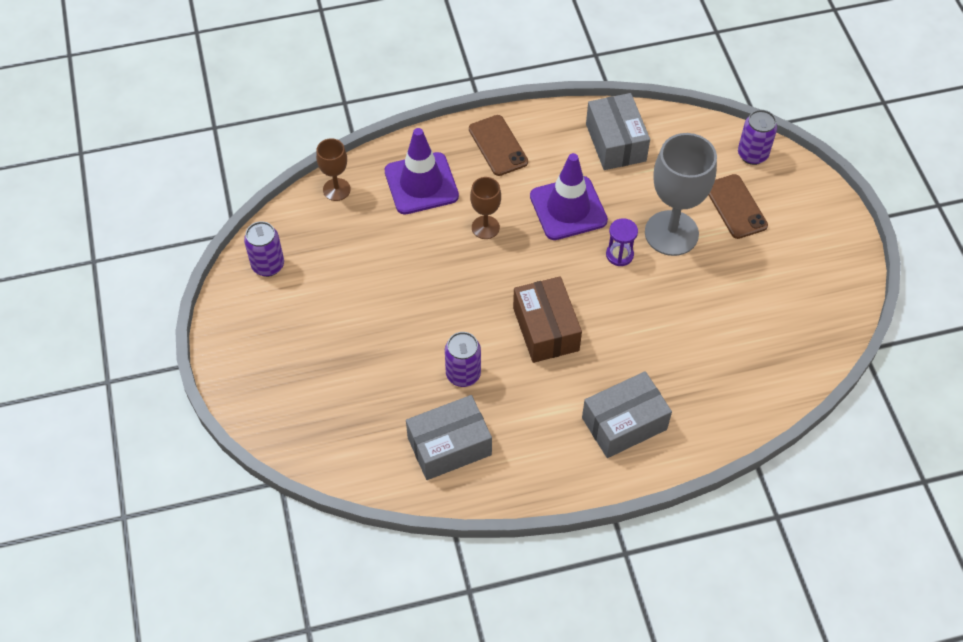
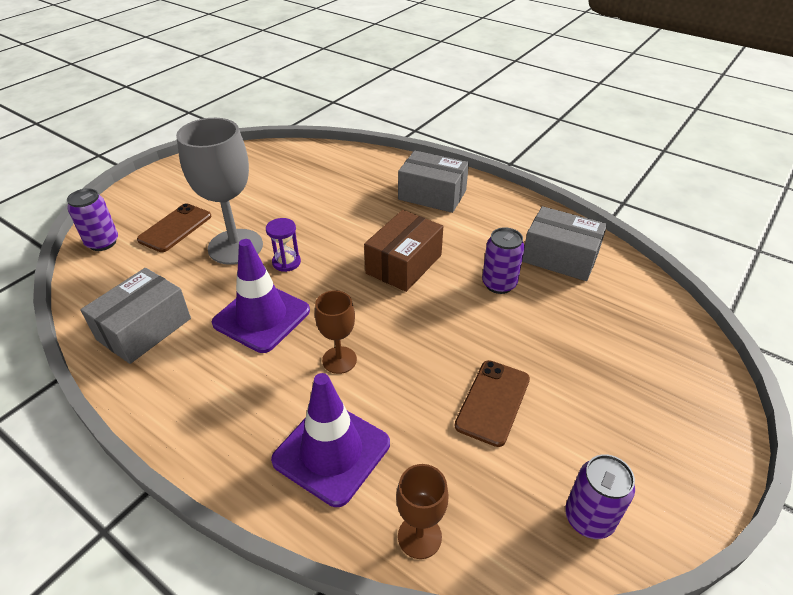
camera: 130 degrees left, 15 degrees down
brown phone [469,115,528,176] -> brown phone moved to [454,360,530,447]

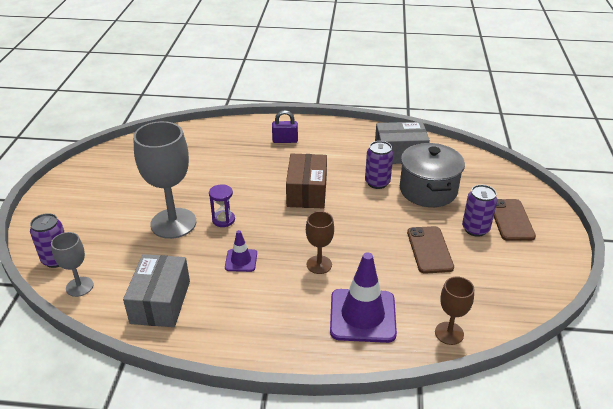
camera: 30 degrees left, 5 degrees down
brown phone [137,203,211,252] -> brown phone moved to [494,199,536,241]
purple traffic cone [212,239,310,353] -> purple traffic cone [225,230,257,272], size x0.51
grey box [398,150,469,213] -> purple padlock [272,110,298,143]
purple can [565,454,635,539] -> purple can moved to [462,185,498,237]
none -> grey goblet [51,232,94,297]
none -> grey pot [400,143,465,207]

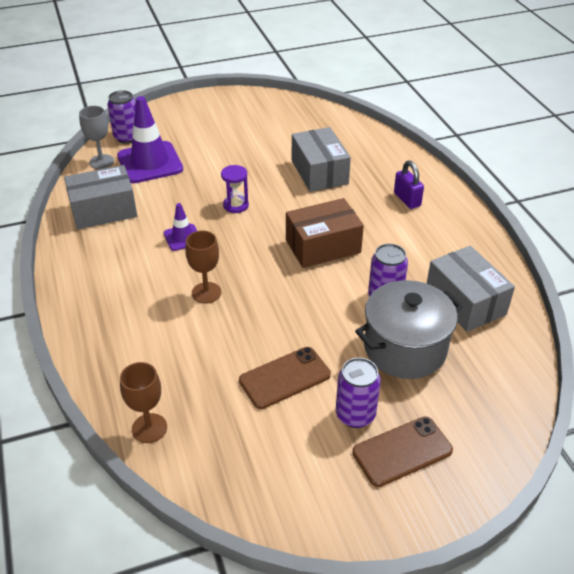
camera: 65 degrees right, 5 degrees up
grey goblet [133,121,196,239] -> none
purple traffic cone [330,252,397,343] -> purple traffic cone moved to [117,96,183,183]
none -> grey box [292,127,351,192]

